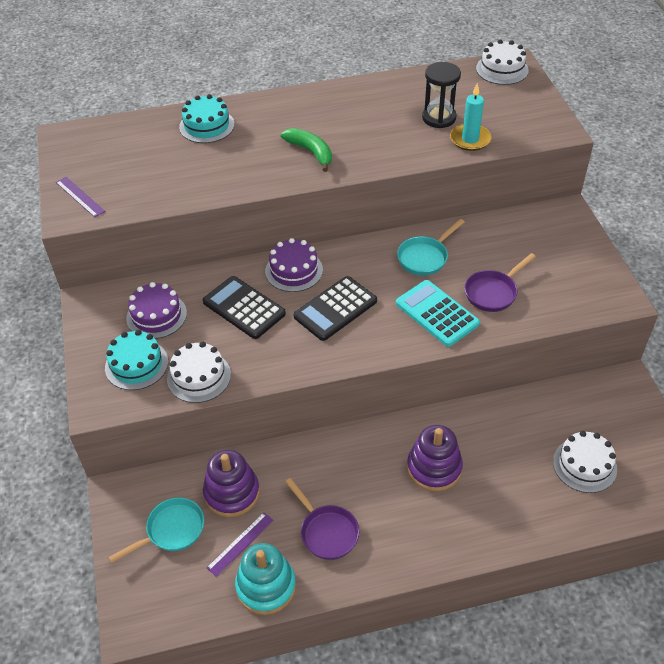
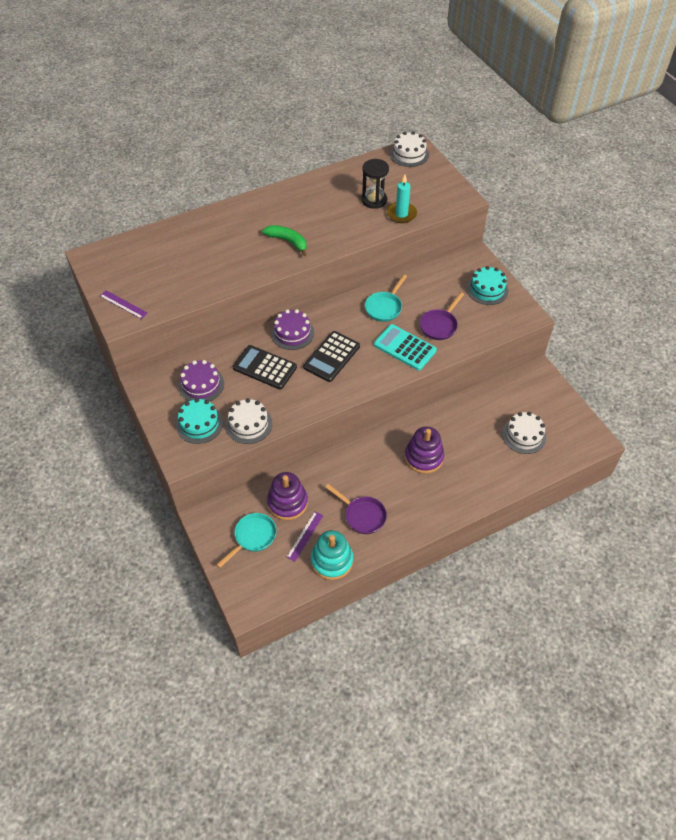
camera: 15 degrees left, 5 degrees up
turquoise cake [179,94,234,143] -> turquoise cake moved to [467,266,508,305]

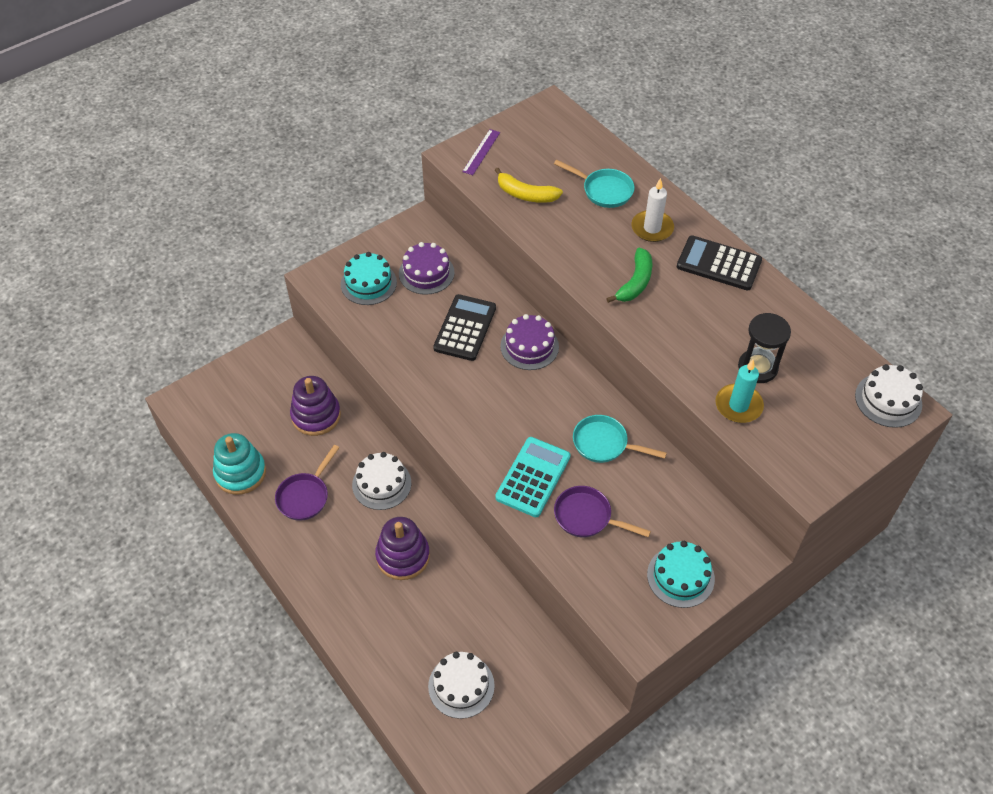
camera: 80 degrees right, 0 degrees up
turquoise pan [216,513,277,568] -> turquoise pan moved to [554,160,634,208]
white cake [225,398,272,444] -> white cake moved to [352,452,411,510]
purple ruler [286,512,323,562] -> none
black calculator [303,331,360,382] -> black calculator moved to [677,235,762,291]
none -> yellow banana [495,168,563,203]
none -> white candle [631,178,674,242]

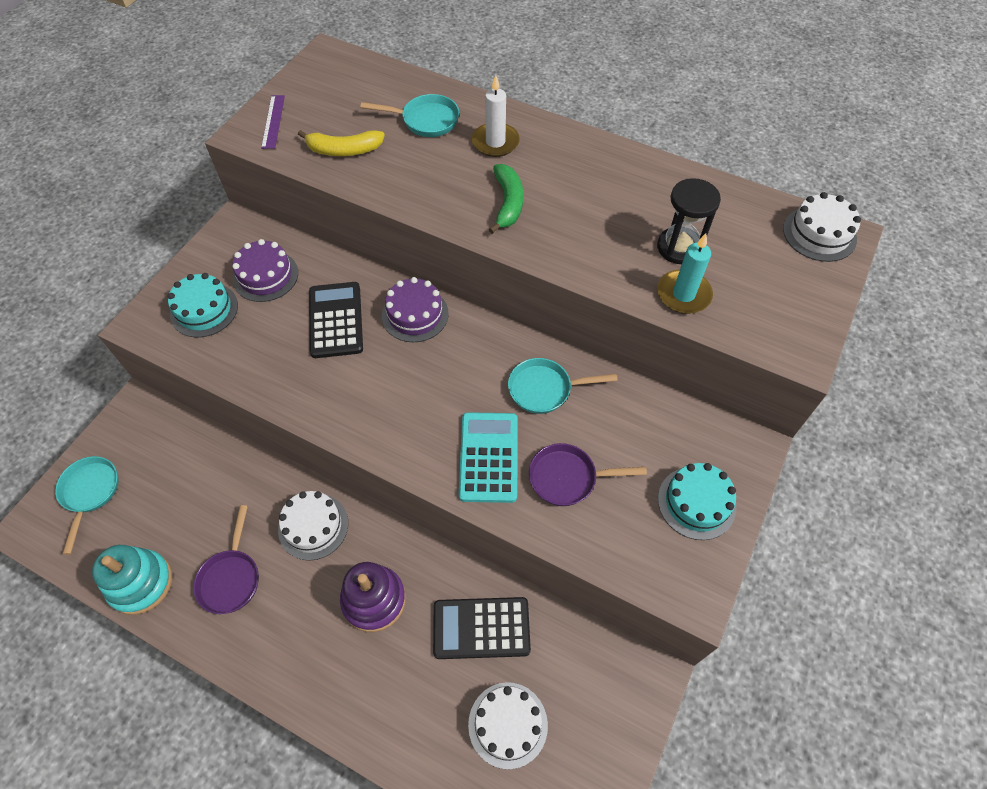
camera: 25 degrees left, 5 degrees up
purple stacking toy [290,376,341,436] -> none
black calculator [677,235,762,291] -> black calculator moved to [433,597,531,659]
none -> turquoise pan [55,456,119,555]

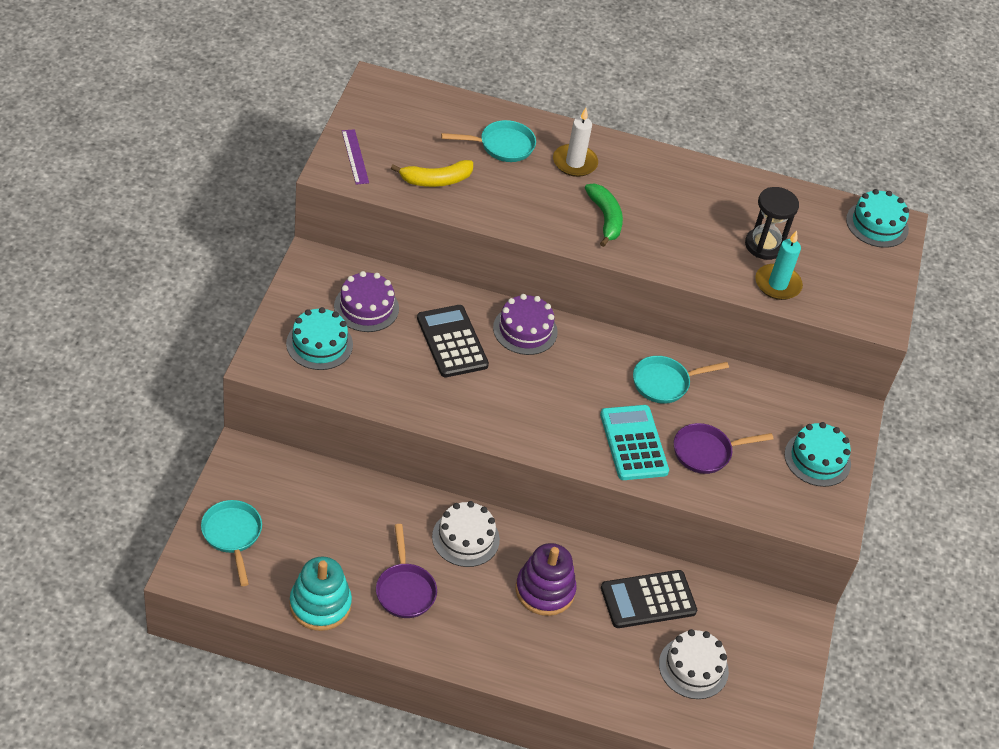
camera: 20 degrees left, 10 degrees down
white cake [783,192,861,262] -> turquoise cake [846,189,909,248]

